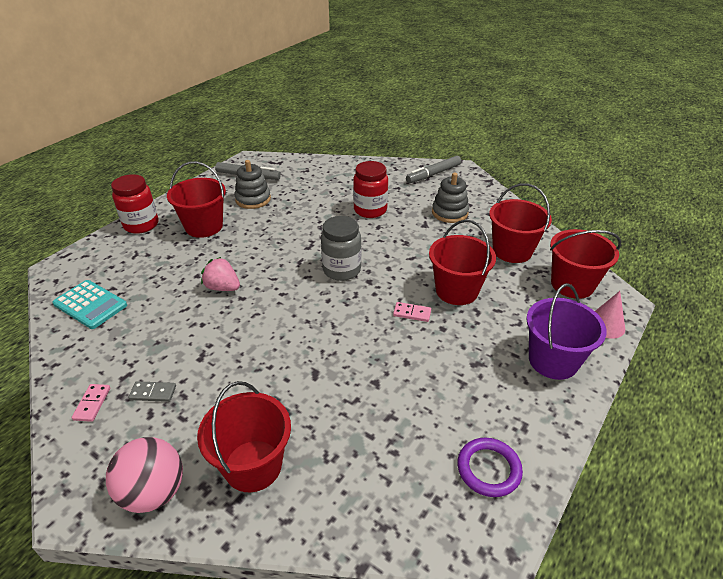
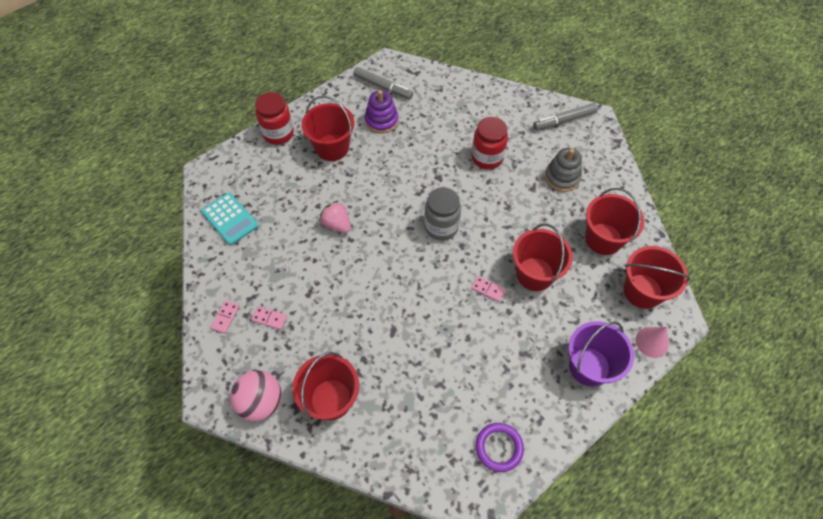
camera: 15 degrees right, 20 degrees up
grey domino [129,381,176,402] -> pink domino [252,306,287,330]
grey stacking toy [234,160,271,209] -> purple stacking toy [365,90,399,133]

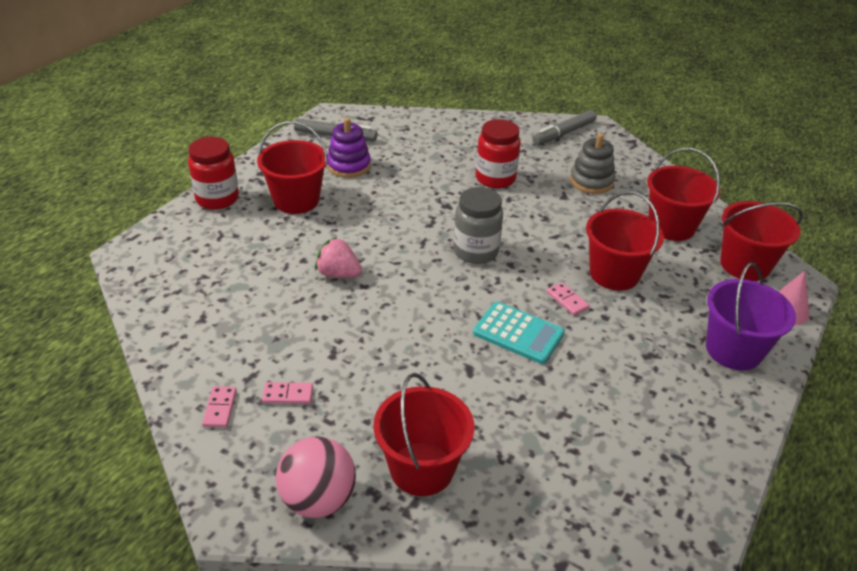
camera: 20 degrees left, 20 degrees down
turquoise calculator [201,193,259,245] -> turquoise calculator moved to [473,302,565,364]
pink domino [471,276,506,302] -> pink domino turned 45 degrees clockwise [547,282,590,316]
purple ring [476,423,524,472] -> none

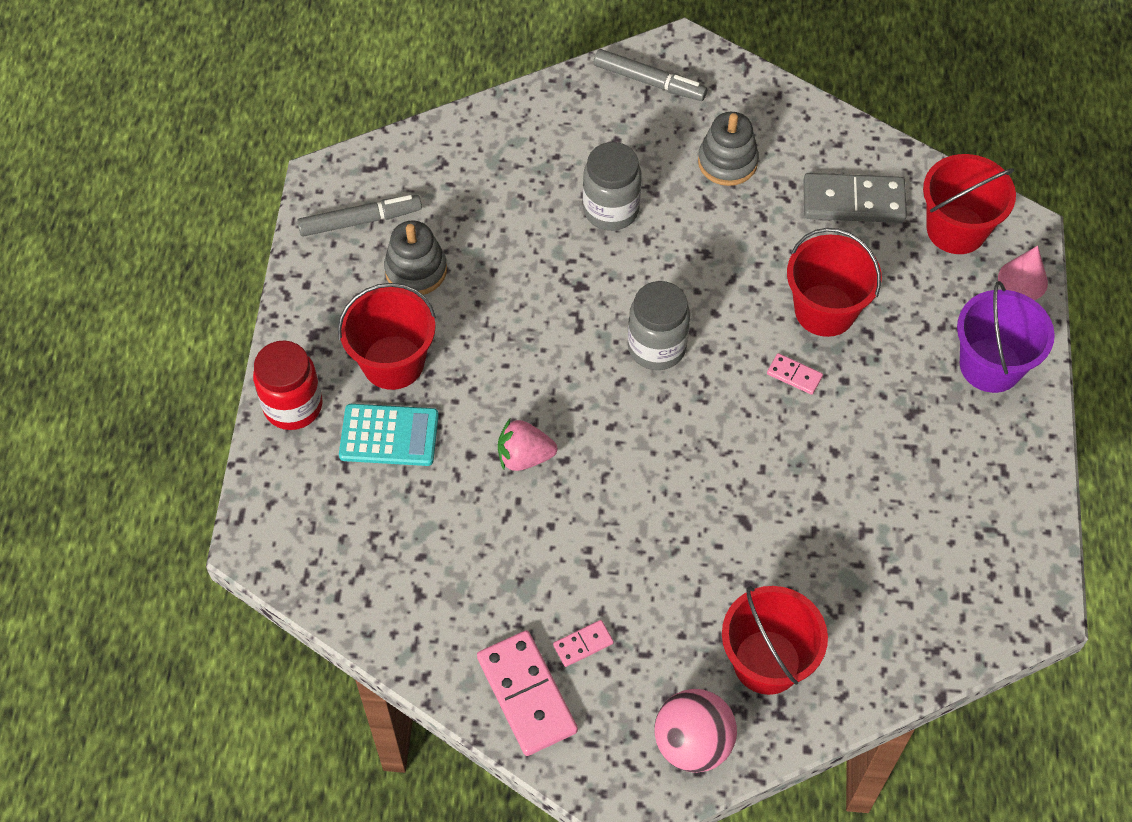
camera: 25 degrees left, 20 degrees up
pink domino [202,386,237,428] -> pink domino [477,630,578,756], size x2.09
purple stacking toy [327,118,371,178] -> grey stacking toy [384,221,447,295]
turquoise calculator [473,302,565,364] -> turquoise calculator moved to [339,404,439,466]
red jar [476,119,521,189] -> grey jar [583,142,642,231]
grey marker [533,110,596,145] -> grey marker turned 90 degrees counterclockwise [594,49,707,101]
red bucket [647,148,720,241] -> grey domino [803,173,907,223]

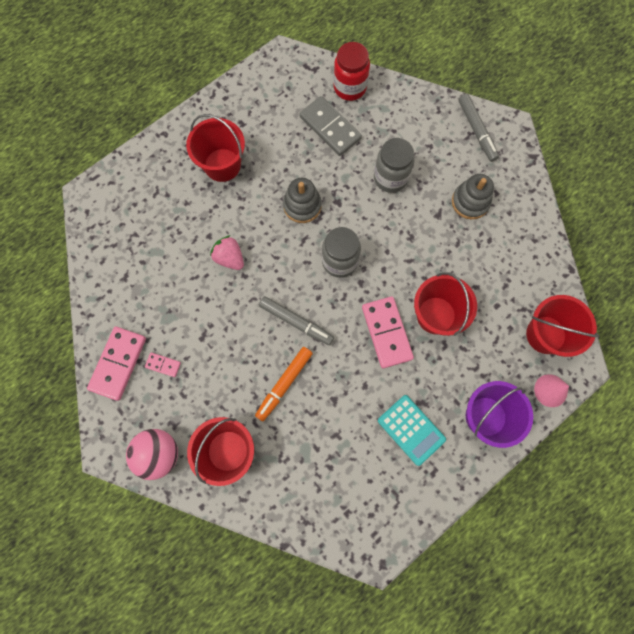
camera: 45 degrees right, 15 degrees up
red jar [253,341,323,430] -> red jar moved to [334,42,370,101]
grey marker [297,195,422,237] -> grey marker moved to [259,296,334,345]
turquoise calculator [339,404,439,466] -> turquoise calculator moved to [378,395,446,466]
grey stacking toy [384,221,447,295] -> grey stacking toy moved to [283,178,322,223]
pink domino [767,353,823,395] -> pink domino [362,296,414,369], size x2.09
grey domino [803,173,907,223] -> grey domino moved to [300,96,362,156]
none -> orange marker [255,347,313,421]

